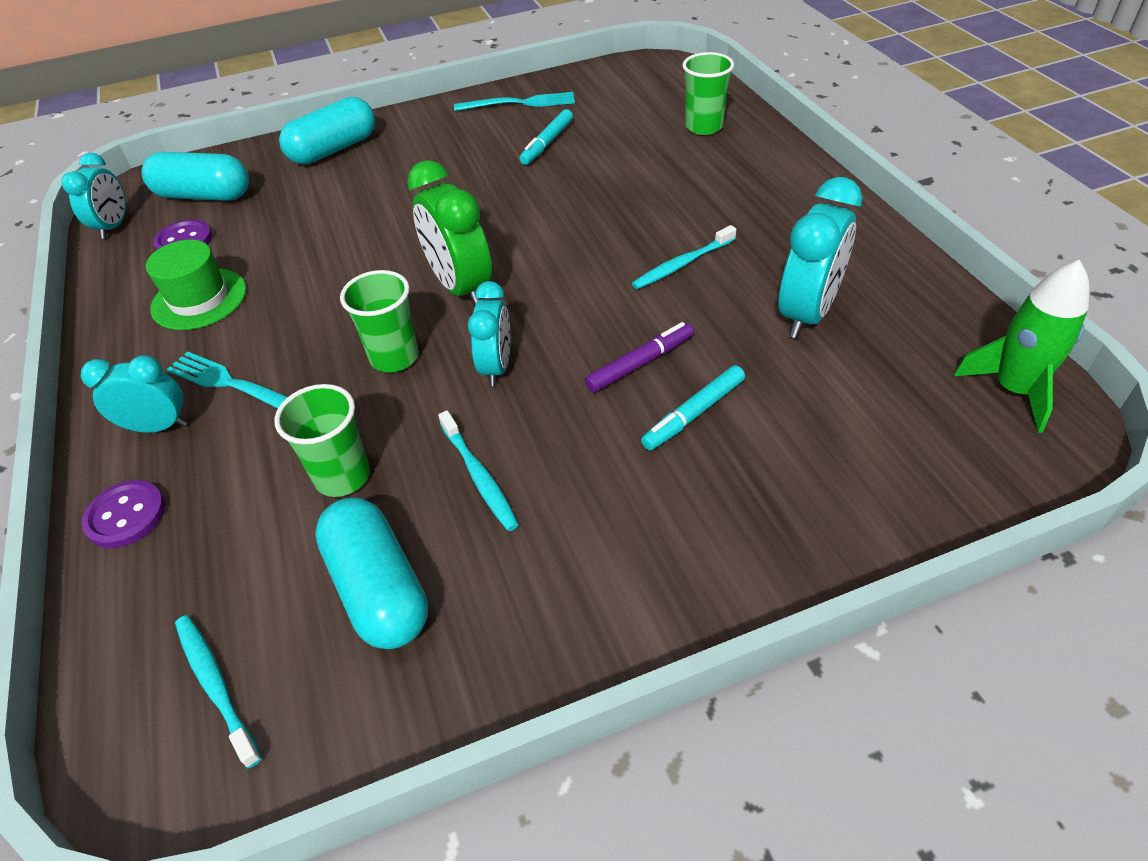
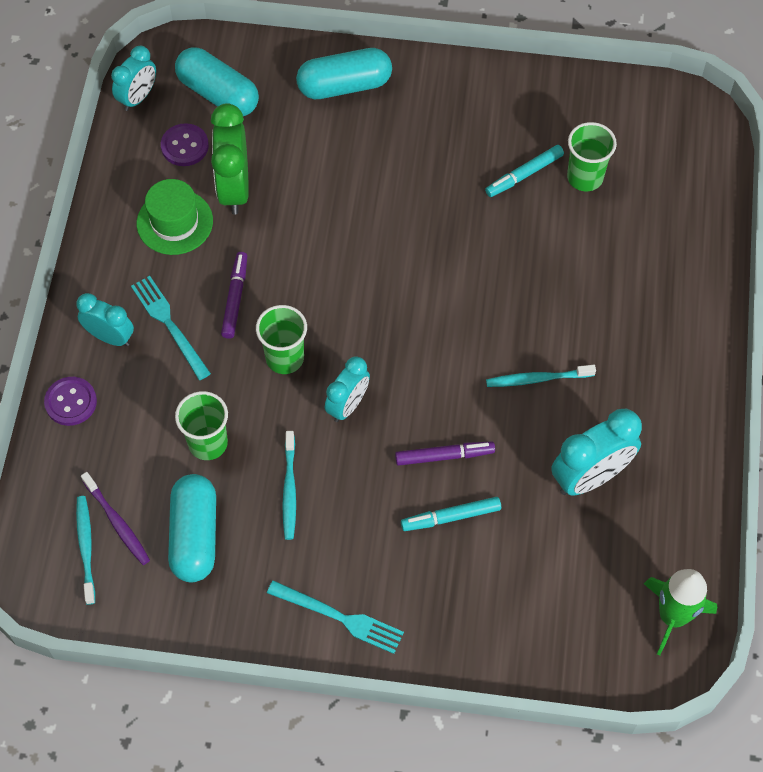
camera: 25 degrees right, 15 degrees up
green clock [407,160,492,307] -> green clock moved to [211,103,249,215]
turquoise fork [454,92,575,111] -> turquoise fork moved to [267,580,404,654]
green cup [682,52,734,135] -> green cup moved to [567,122,617,191]
none -> purple toothbrush [81,472,150,565]
none -> purple marker [221,252,247,339]

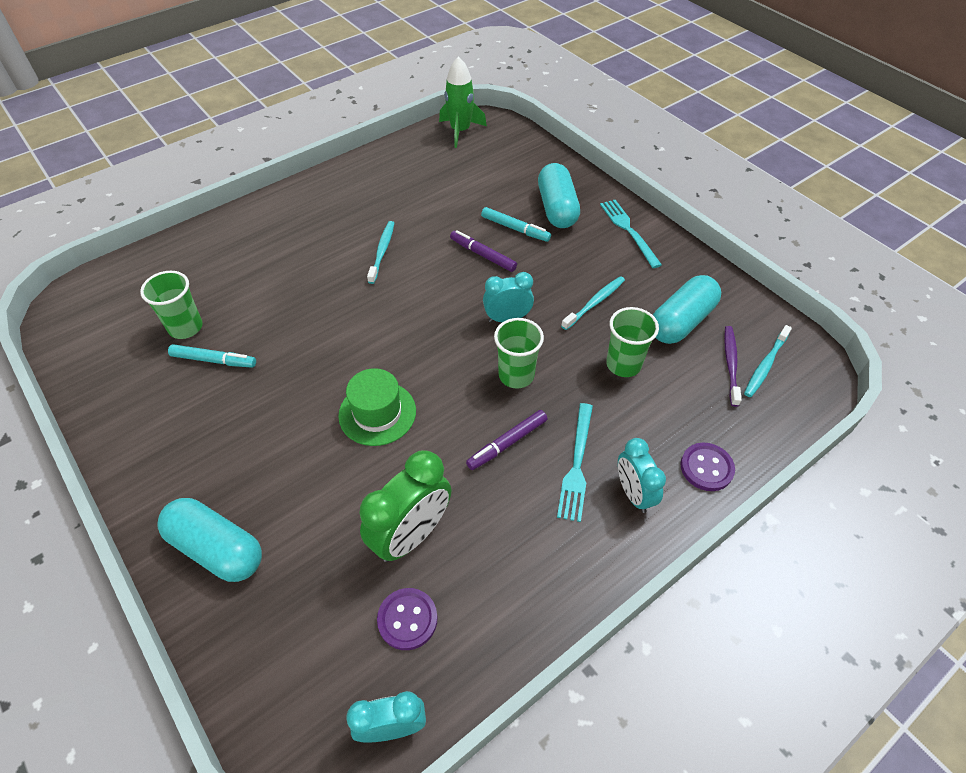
camera: 135 degrees left, 10 degrees down
green hat [137,179,213,255] -> green hat moved to [338,368,416,446]
turquoise capsule [175,47,259,116] -> turquoise capsule moved to [538,163,580,228]
turquoise toothbrush [486,365,596,387] -> turquoise toothbrush turned 120 degrees counterclockwise [367,221,394,284]
turquoise clock [551,409,642,496] -> none

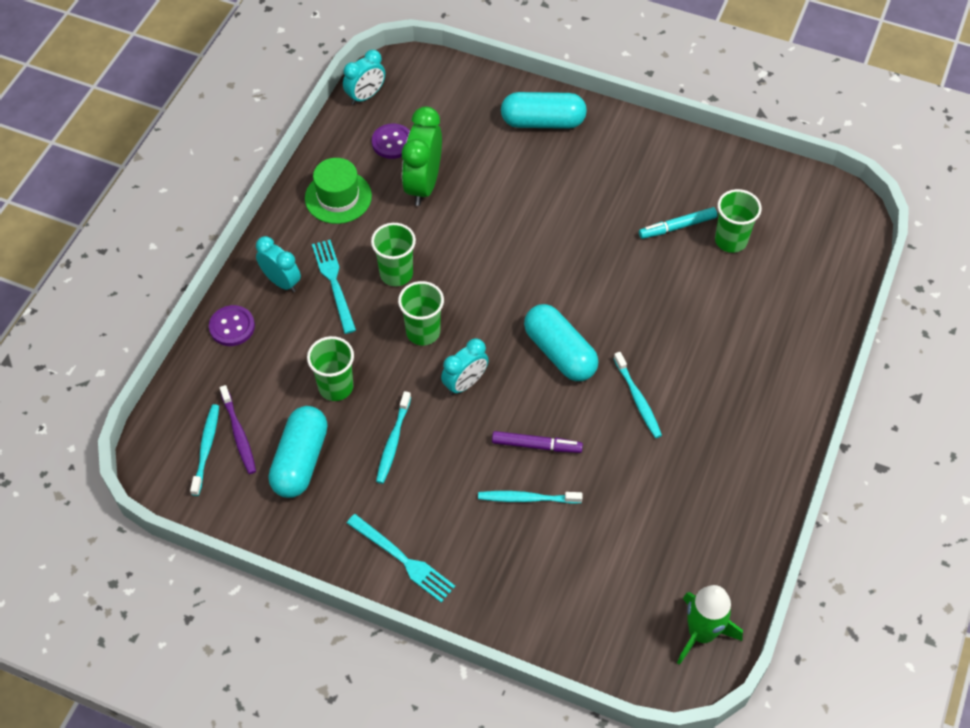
camera: 150 degrees right, 5 degrees up
green hat [338,368,416,446] -> green hat moved to [305,158,372,224]
purple marker [466,410,547,470] -> green cup [371,223,416,286]
turquoise marker [481,207,551,242] -> turquoise toothbrush [478,491,583,504]
turquoise capsule [538,163,580,228] -> turquoise capsule moved to [524,304,599,381]

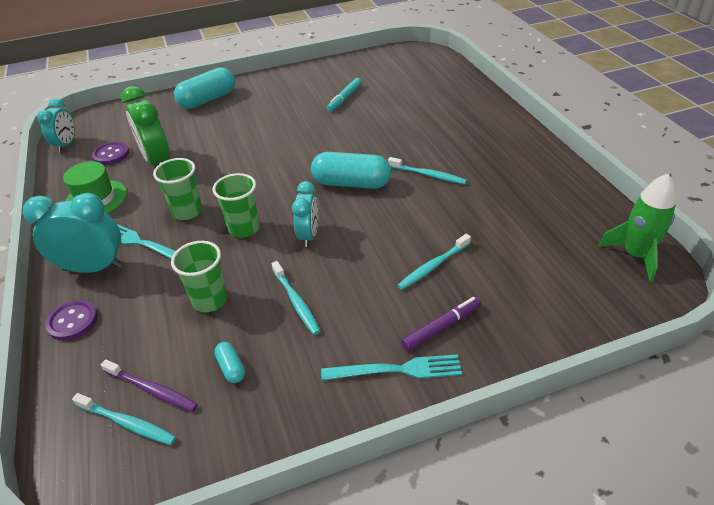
camera: 40 degrees left, 15 degrees down
turquoise toothbrush [190,404,219,496] -> turquoise toothbrush turned 150 degrees clockwise [72,393,176,445]
turquoise clock [256,236,301,292] -> turquoise clock [23,193,123,273], size x1.56
turquoise capsule [268,406,328,498] -> turquoise capsule [214,342,245,383], size x0.45
purple marker [492,431,583,453] -> purple marker moved to [401,296,481,351]
green cup [715,189,762,253] -> none

